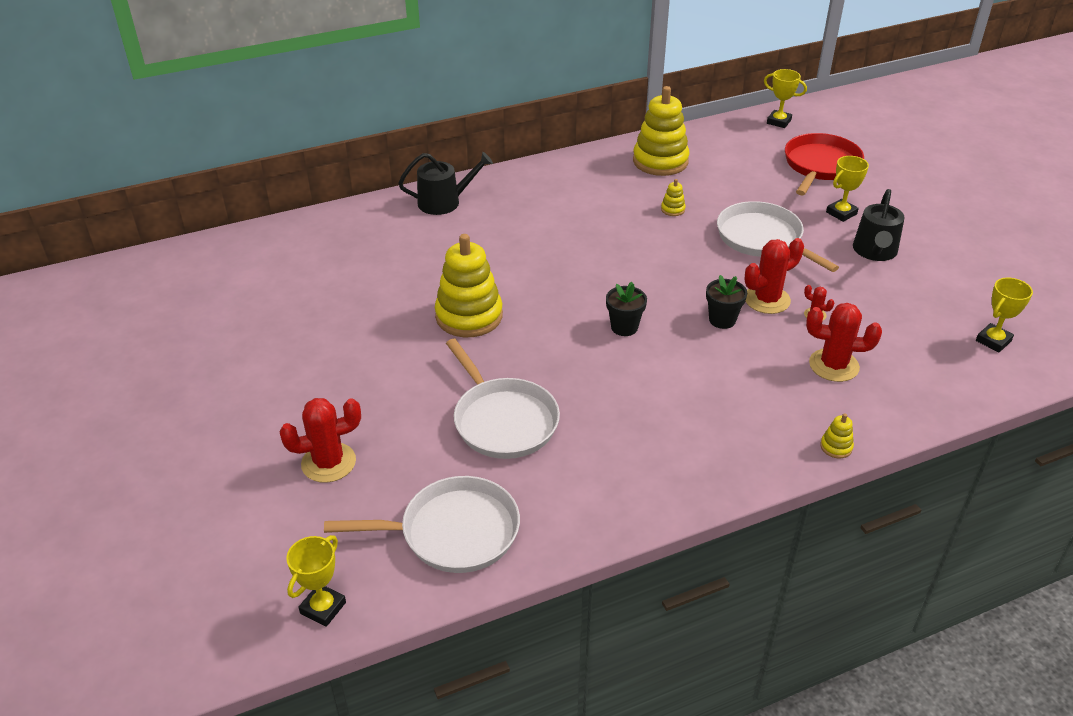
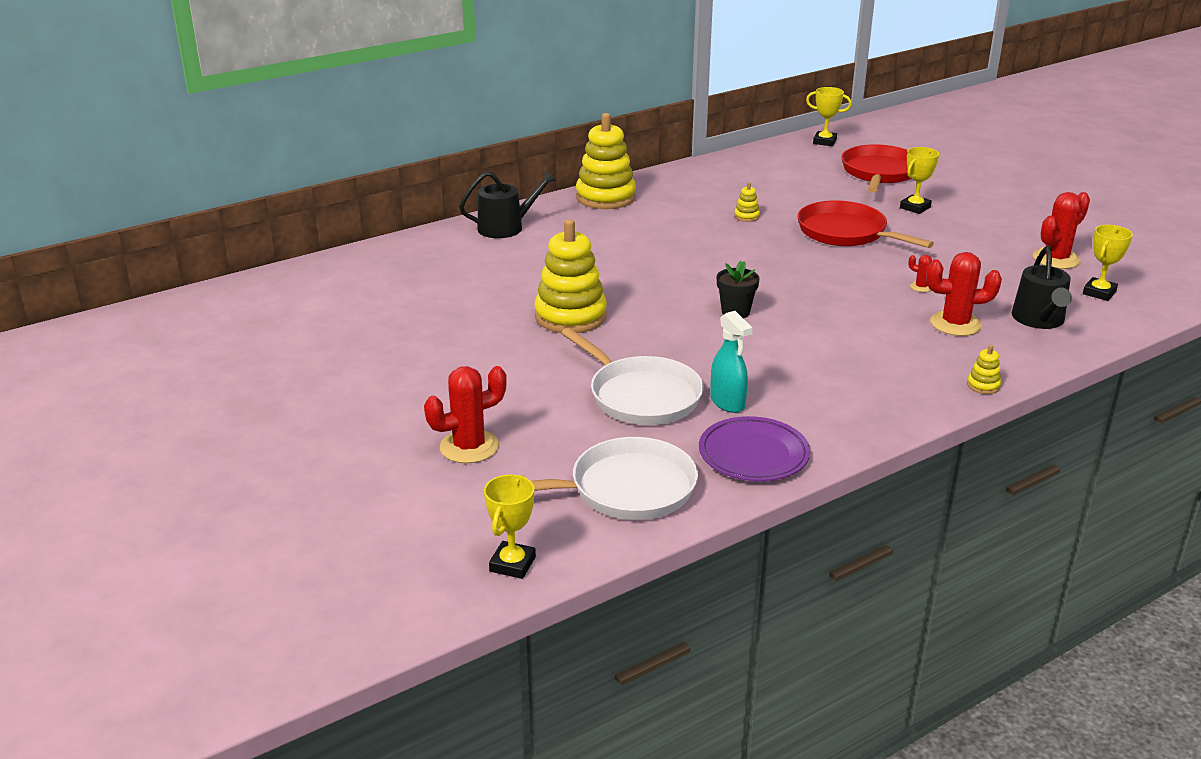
camera: 10 degrees left, 10 degrees down
yellow stacking toy [633,86,689,176] -> yellow stacking toy moved to [576,113,636,209]
black flower pot [706,275,747,329] -> none
white pan [717,201,839,272] -> red pan [797,201,934,248]
red cactus [745,238,804,314] -> red cactus moved to [1033,192,1090,269]
black watering can [853,189,905,261] -> black watering can moved to [1012,246,1072,329]
none -> purple plate [699,416,810,481]
none -> turquoise spray bottle [710,311,753,413]

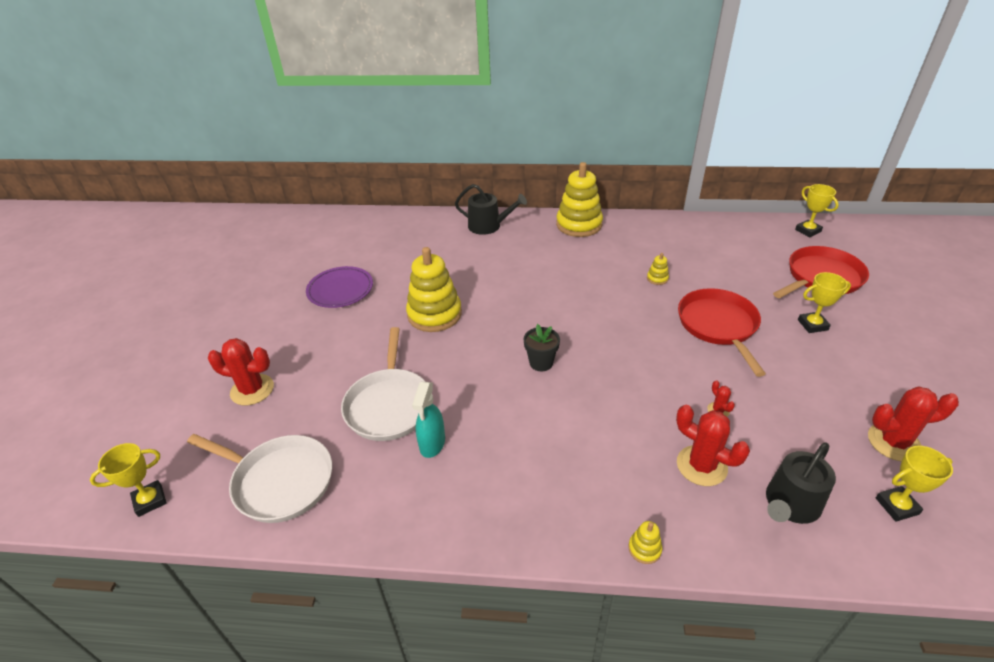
camera: 40 degrees right, 10 degrees up
purple plate [699,416,810,481] -> purple plate moved to [306,266,373,308]

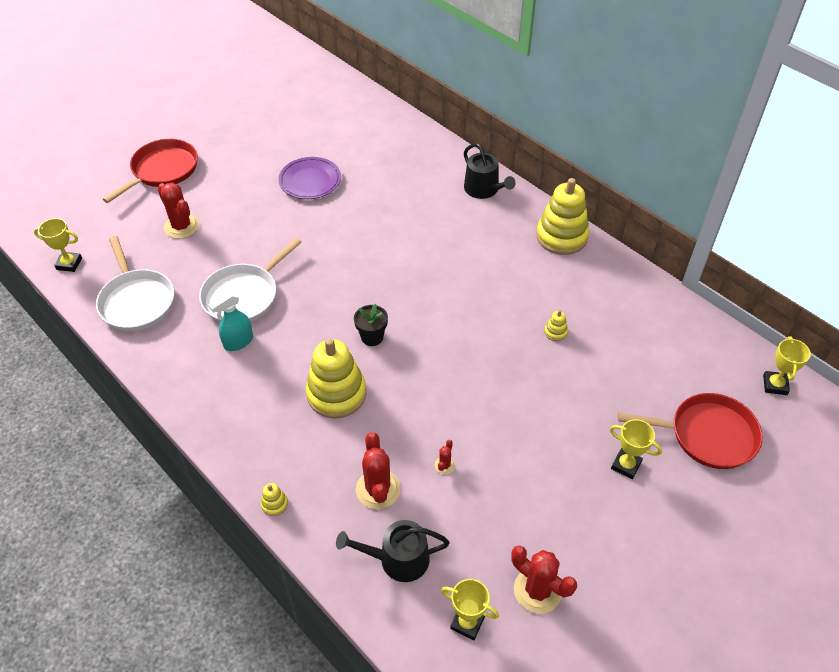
camera: 40 degrees right, 10 degrees up
yellow stacking toy [406,247,462,332] -> yellow stacking toy moved to [306,338,366,418]
red pan [678,288,766,377] -> red pan moved to [103,139,198,203]

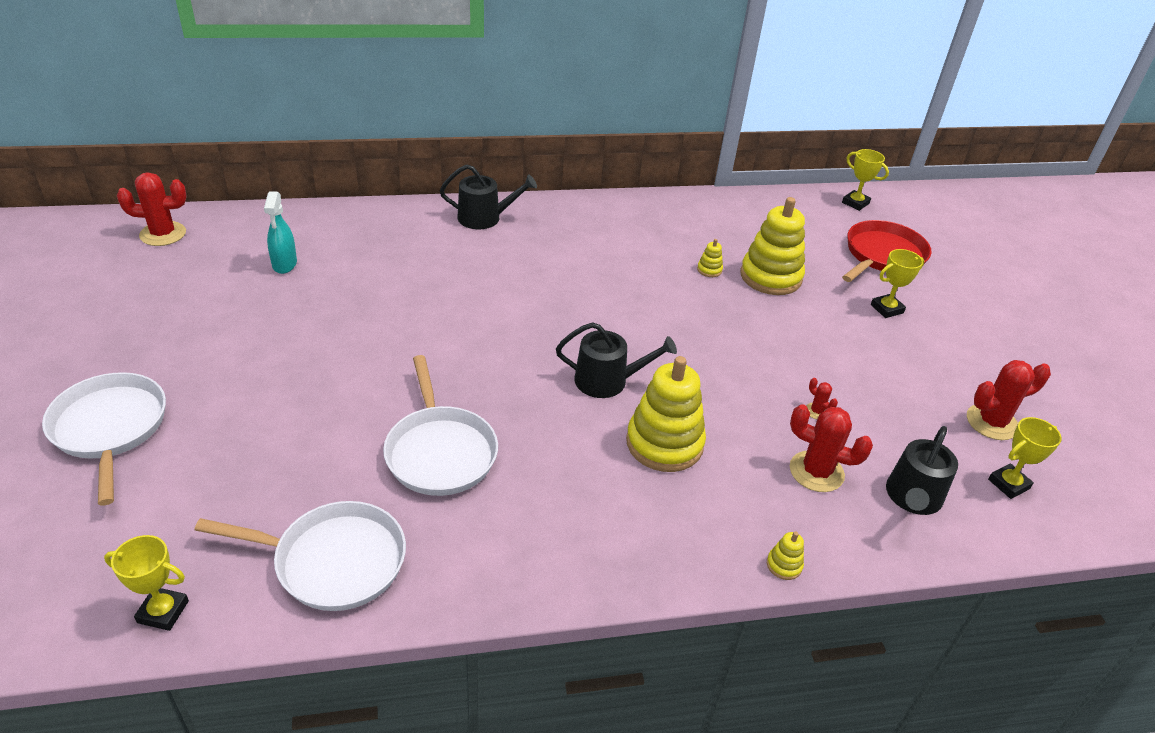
camera: 60 degrees left, 10 degrees down
yellow trophy [34,218,82,272] -> yellow trophy turned 60 degrees clockwise [104,535,189,631]
red pan [103,139,198,203] -> white pan [42,372,166,505]
red cactus [158,183,199,239] -> red cactus moved to [117,172,187,246]
turquoise spray bottle [209,292,253,351] -> turquoise spray bottle moved to [264,191,297,274]
purple plate [278,157,341,199] -> none
black flower pot [354,304,388,346] -> black watering can [556,322,677,398]
yellow stacking toy [536,178,589,255] -> yellow stacking toy moved to [740,197,805,295]

